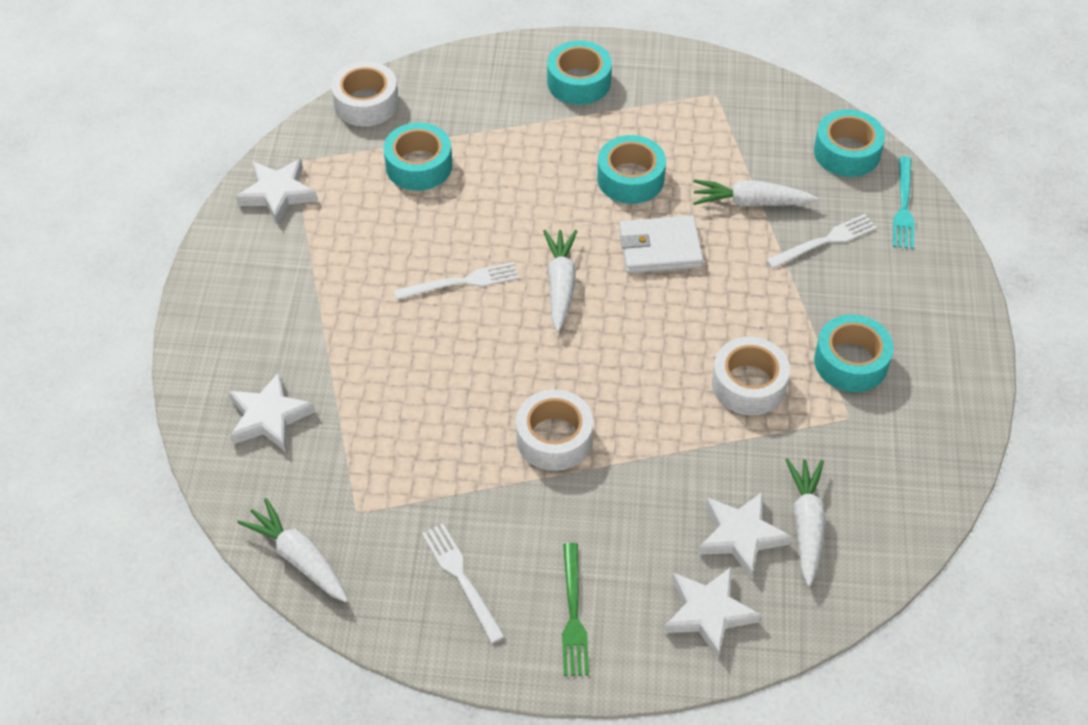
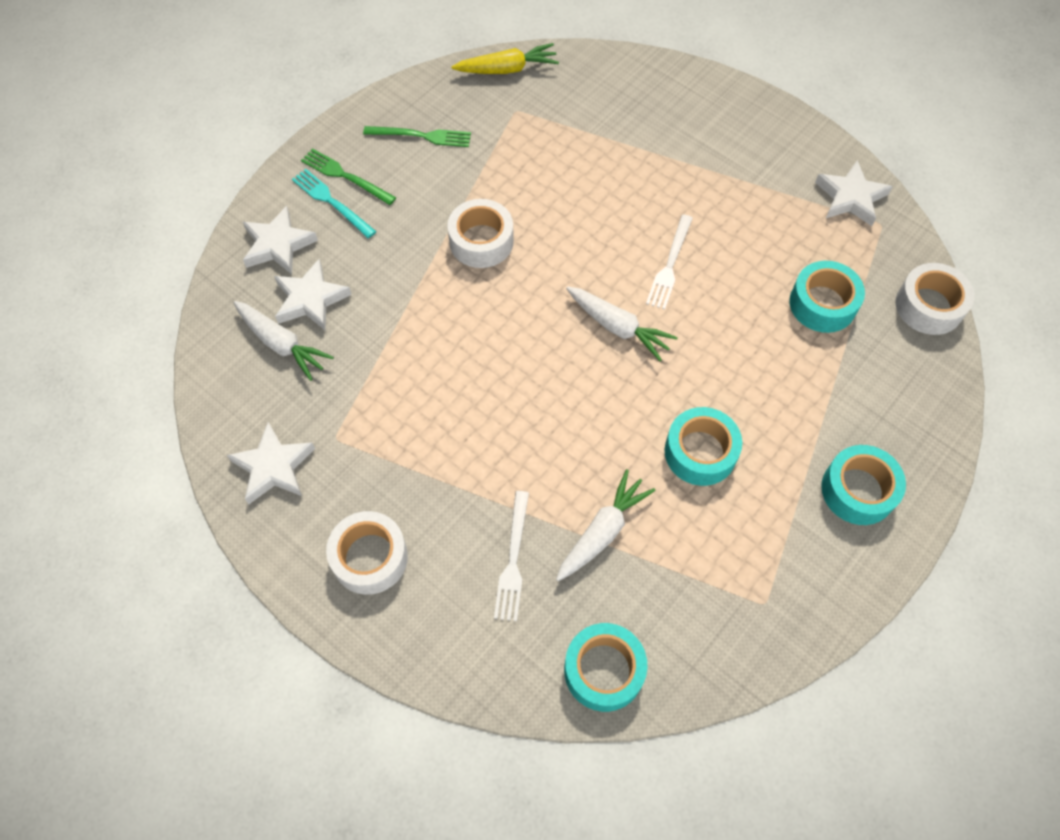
camera: 125 degrees right, 10 degrees up
white star [228,372,316,452] -> white star moved to [227,422,315,504]
white carrot [237,498,348,602] -> yellow carrot [451,43,559,74]
white fork [422,524,505,643] -> green fork [363,126,471,147]
white wallet [619,216,703,273] -> none
white tape [712,337,790,415] -> white tape moved to [326,511,408,595]
turquoise tape [814,315,894,392] -> none
turquoise fork [893,156,914,249] -> turquoise fork moved to [292,169,376,238]

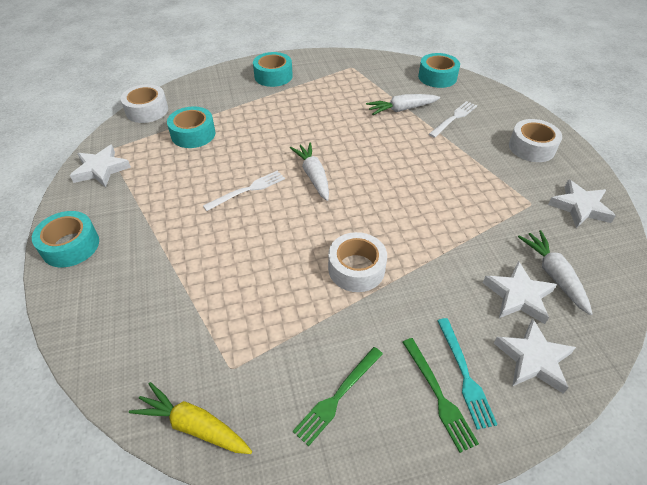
camera: 145 degrees left, 15 degrees down
green fork [363,126,471,147] -> green fork turned 90 degrees counterclockwise [293,347,383,446]
turquoise tape [665,407,742,486] -> turquoise tape moved to [32,211,99,267]

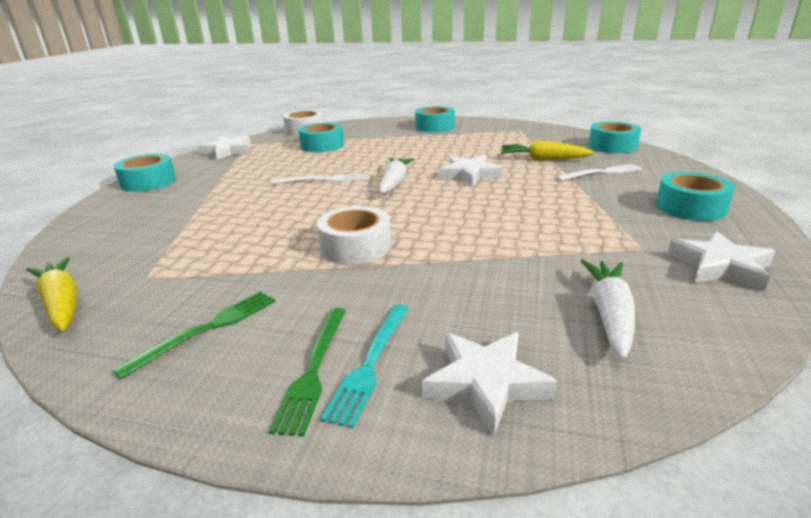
camera: 30 degrees right, 20 degrees down
green fork [293,347,383,446] -> green fork turned 150 degrees clockwise [112,291,276,379]
white carrot [366,94,440,115] -> yellow carrot [501,141,595,160]
white star [483,261,557,324] -> white star moved to [439,155,502,186]
white tape [509,119,562,162] -> turquoise tape [656,172,735,221]

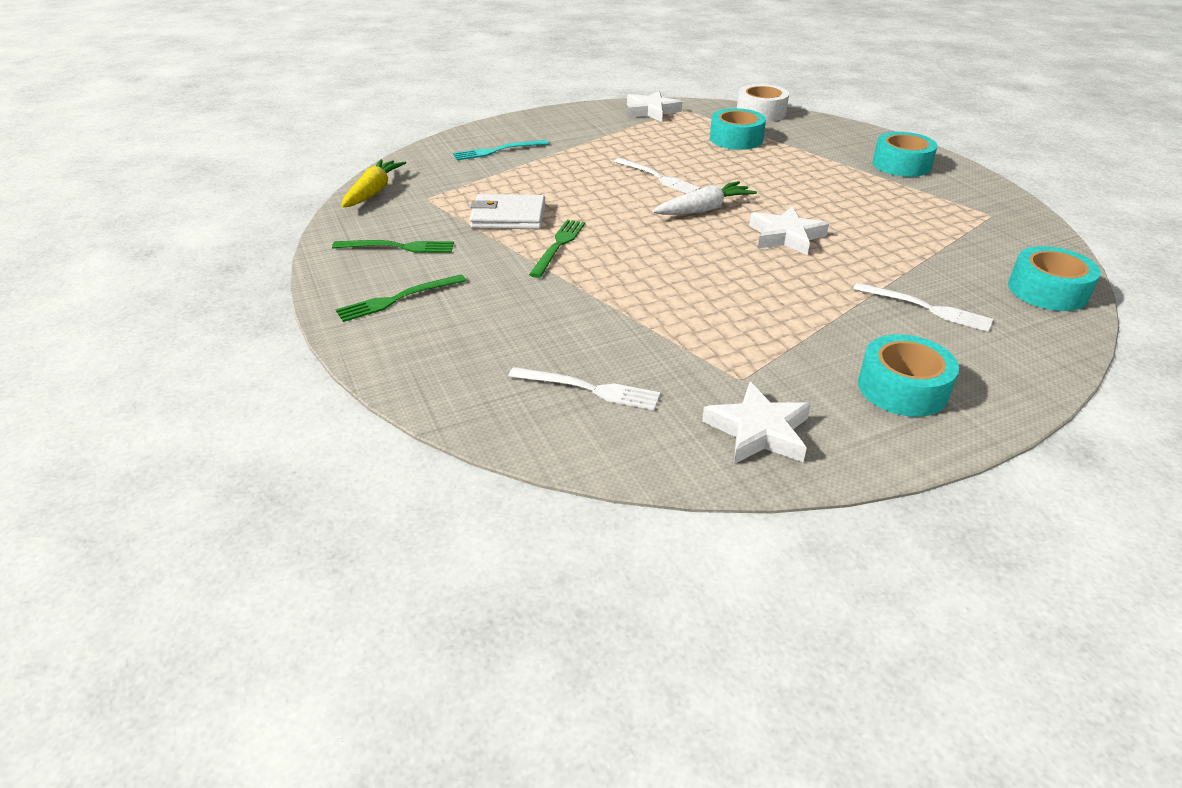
camera: 50 degrees right, 10 degrees up
turquoise tape [114,154,176,192] -> none
white tape [317,206,391,264] -> green fork [529,220,585,278]
turquoise fork [320,304,409,428] -> turquoise fork moved to [453,140,549,160]
white star [422,332,558,436] -> none
yellow carrot [501,141,595,160] -> none
white carrot [581,260,635,360] -> white fork [508,367,660,410]
none -> white wallet [469,194,545,229]

